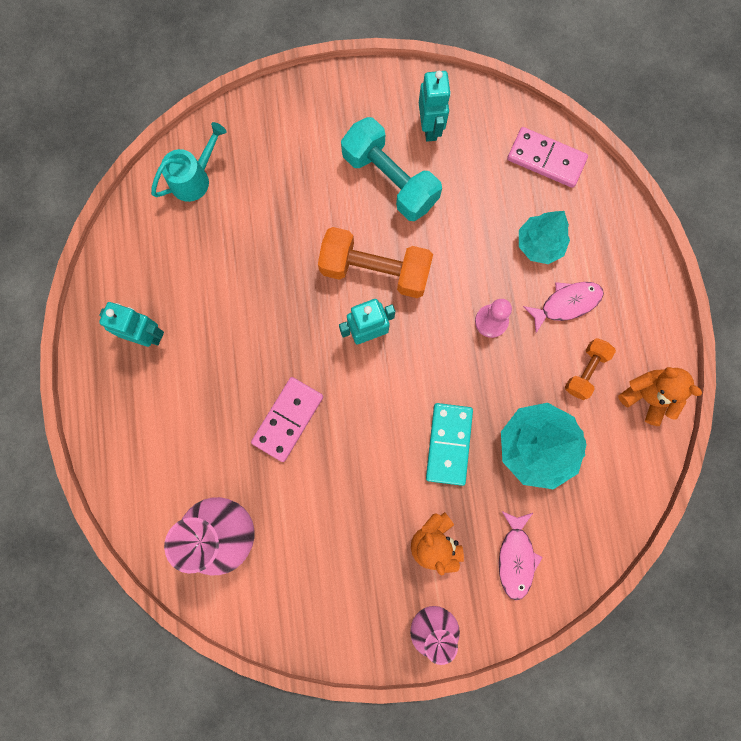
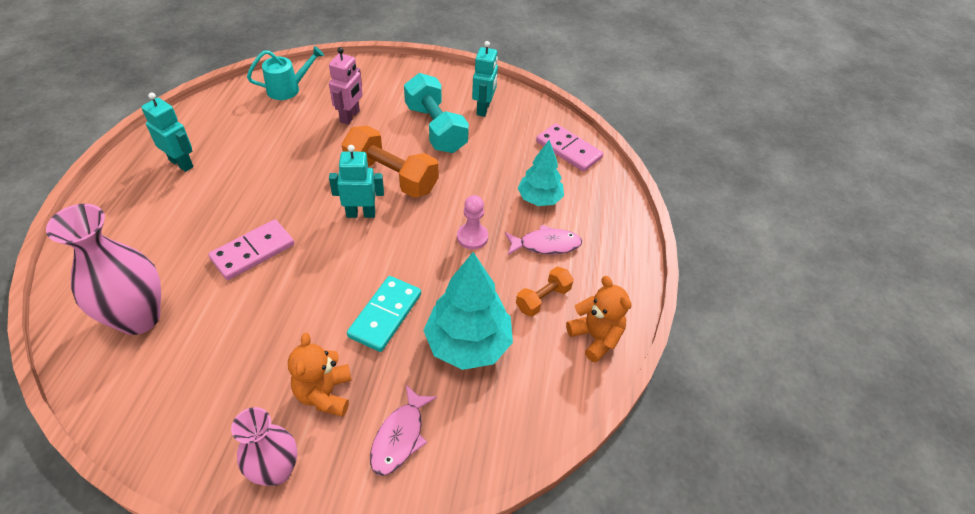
camera: 15 degrees right, 30 degrees down
none -> pink robot [329,47,363,125]

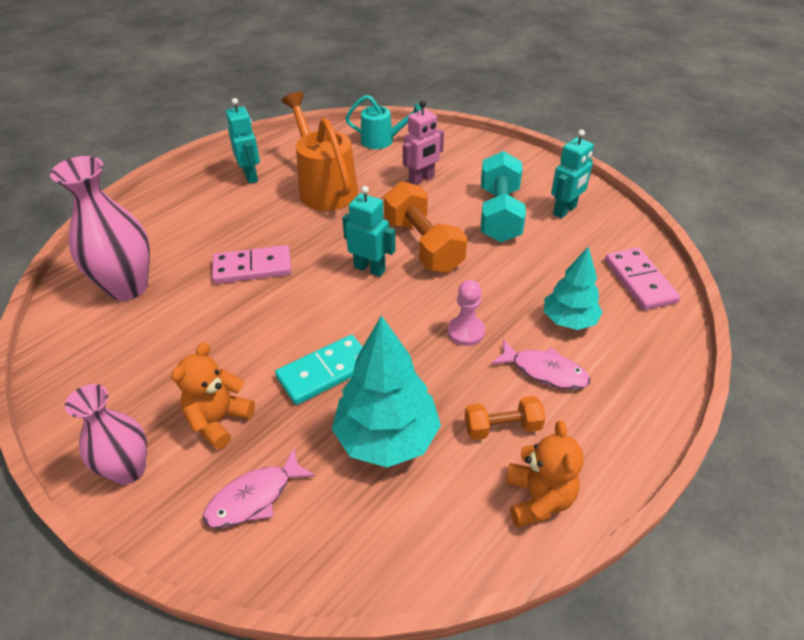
camera: 35 degrees right, 5 degrees down
none -> orange watering can [282,92,358,211]

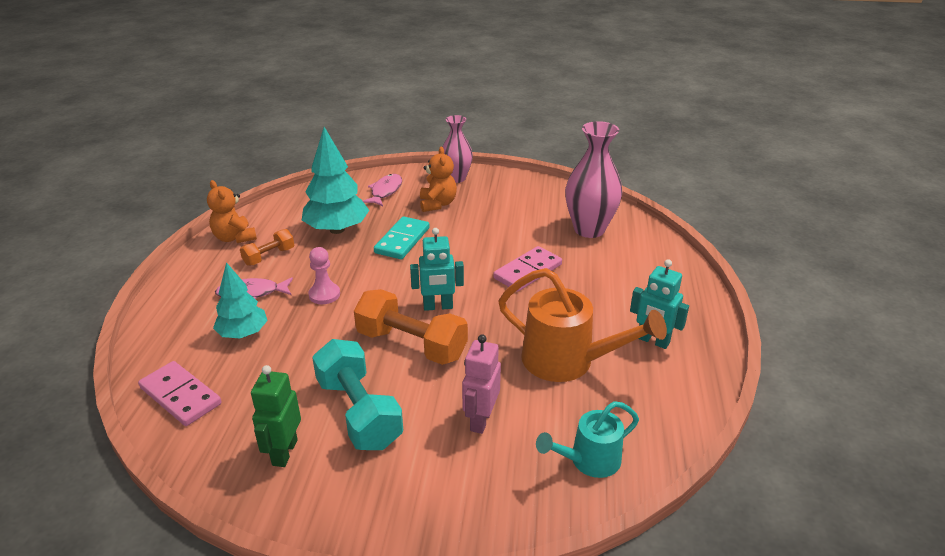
camera: 145 degrees right, 10 degrees down
turquoise robot [551,130,594,218] -> green robot [251,365,301,467]

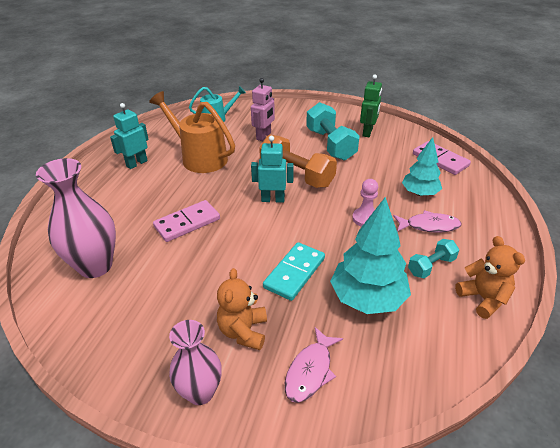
camera: 170 degrees left, 5 degrees up
orange dumbbell [240,229,294,266] -> turquoise dumbbell [408,239,459,278]
turquoise robot [630,259,689,349] -> turquoise robot turned 90 degrees counterclockwise [110,103,149,169]

